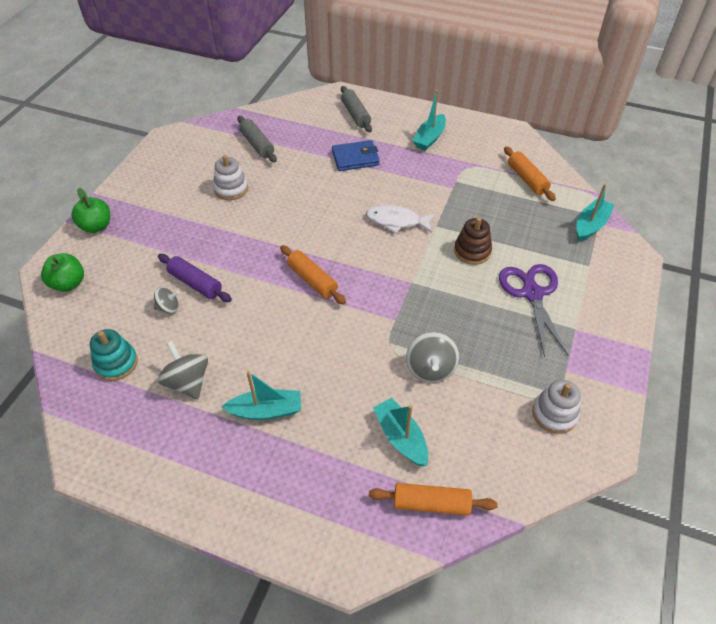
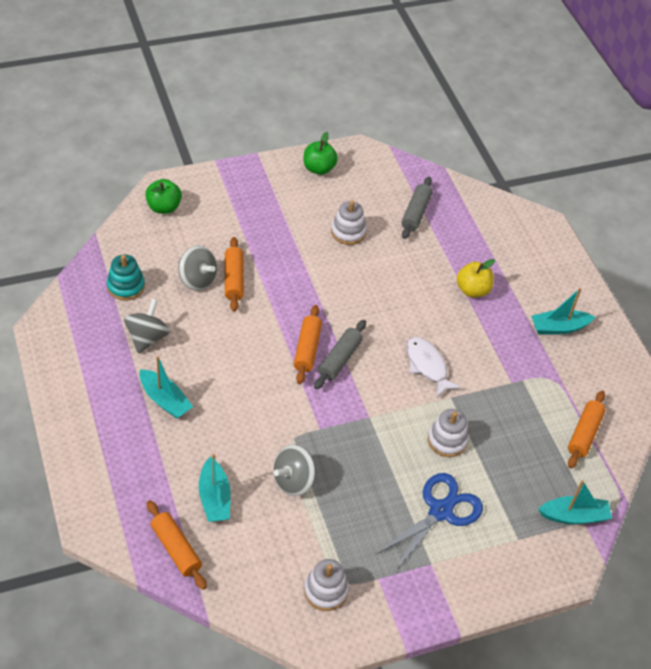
camera: 45 degrees right, 0 degrees up
green apple [71,188,110,233] -> green apple moved to [304,132,338,175]
grey spinning top [154,287,179,313] -> grey spinning top [179,246,217,291], size x1.66
purple rolling pin [158,254,232,302] -> orange rolling pin [225,237,244,312]
blue wallet [332,140,380,171] -> yellow apple [457,259,495,297]
grey rolling pin [341,86,372,132] -> grey rolling pin moved to [314,320,366,390]
turquoise boat [373,398,429,466] -> turquoise boat turned 150 degrees clockwise [199,454,231,522]
brown stacking toy [454,217,492,265] -> white stacking toy [428,409,469,457]
purple scissors [499,264,568,357] -> blue scissors [376,473,483,571]

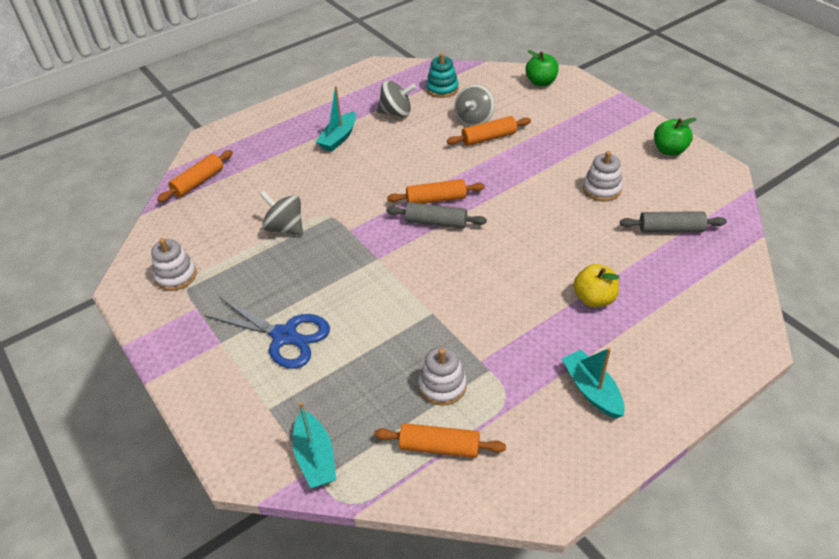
camera: 80 degrees right, 5 degrees down
turquoise boat [199,454,231,522] -> none
white fish [406,337,462,398] -> none
white stacking toy [428,409,469,457] -> white stacking toy moved to [419,346,467,406]

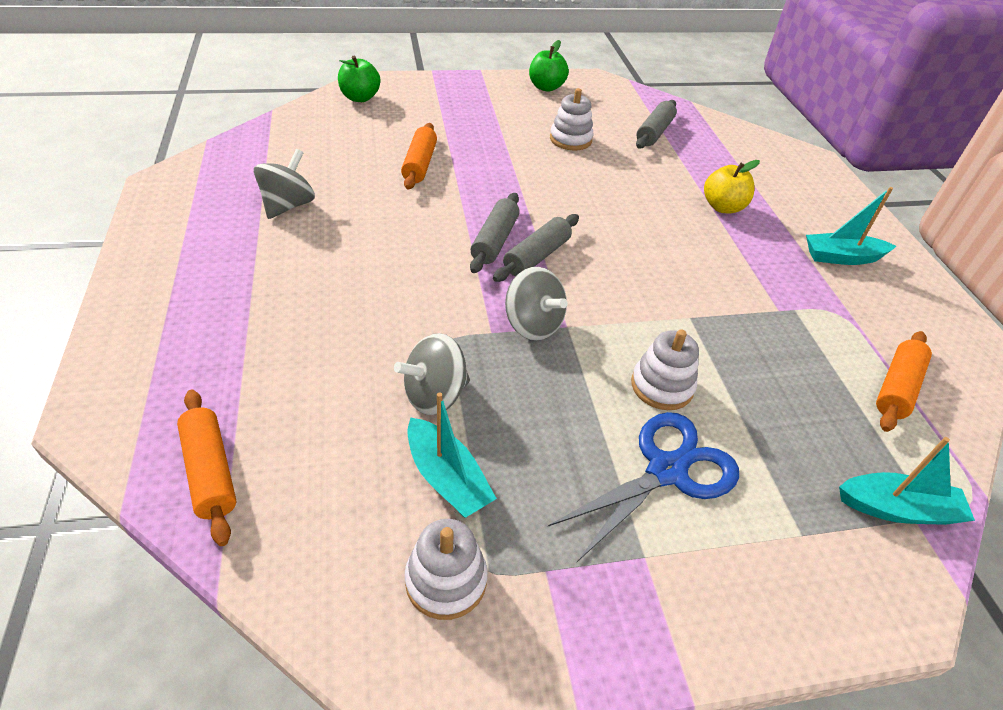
camera: 70 degrees left, 0 degrees up
turquoise boat [316,86,356,151] -> turquoise boat moved to [407,392,497,518]
orange rolling pin [387,179,485,204] -> grey rolling pin [470,193,519,273]
white stacking toy [419,346,467,406] -> white stacking toy moved to [631,329,699,410]
turquoise stacking toy [426,53,459,98] -> none
grey spinning top [454,84,495,127] -> grey spinning top moved to [505,267,568,341]

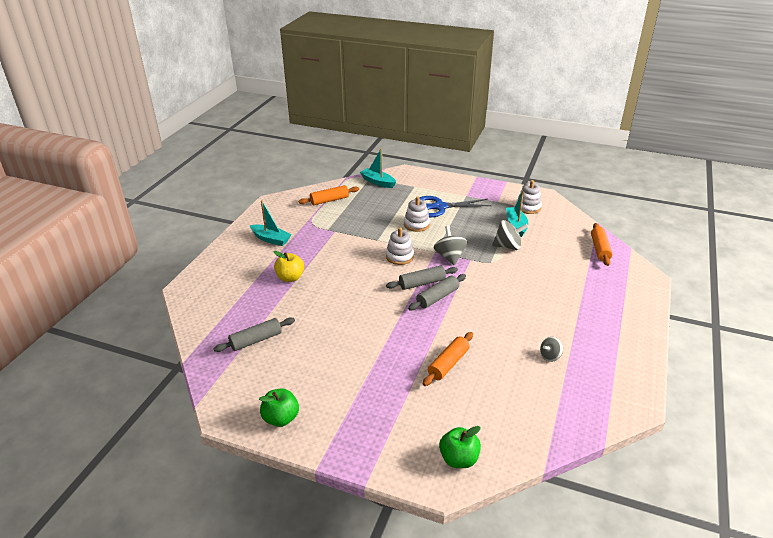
camera: 145 degrees left, 10 degrees down
grey spinning top [254,149,315,219] -> grey spinning top [540,337,563,362], size x0.60
white stacking toy [550,88,593,150] -> white stacking toy moved to [386,227,414,265]

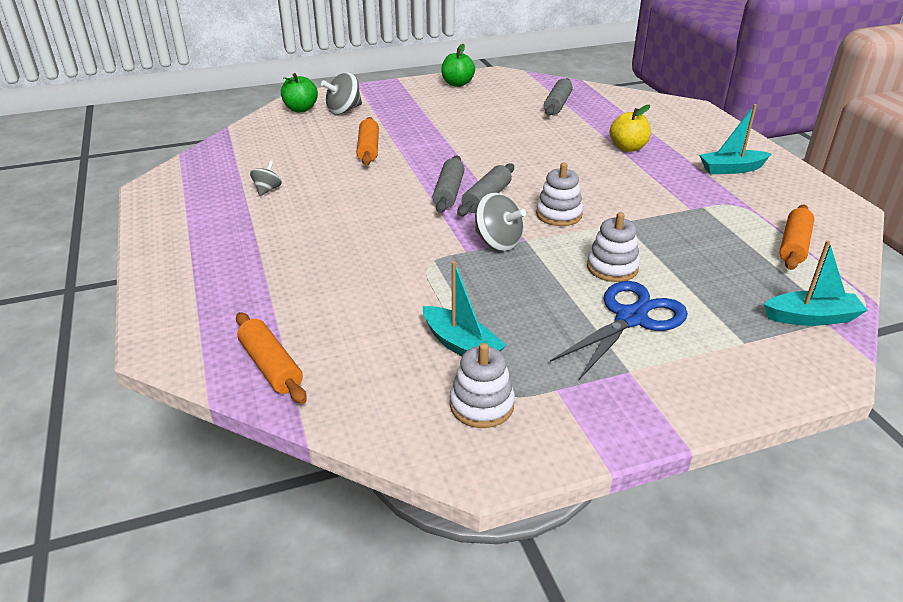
camera: 140 degrees right, 0 degrees up
grey spinning top [492,220,528,250] -> grey spinning top moved to [321,72,362,114]

